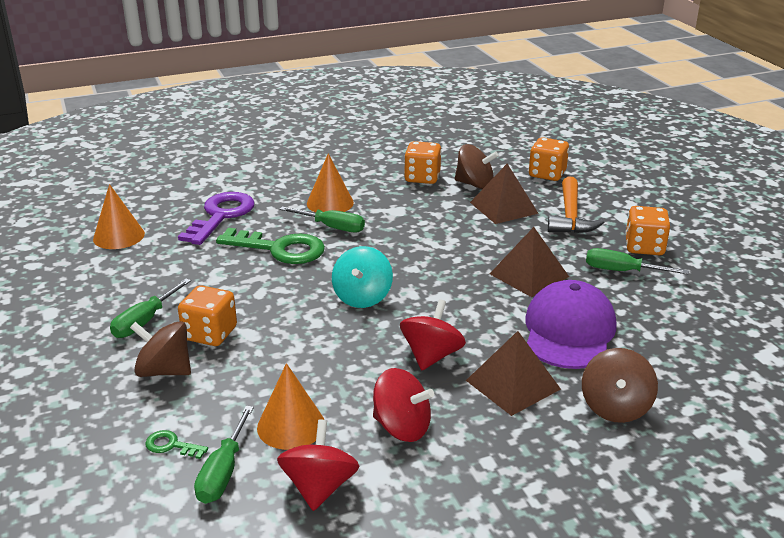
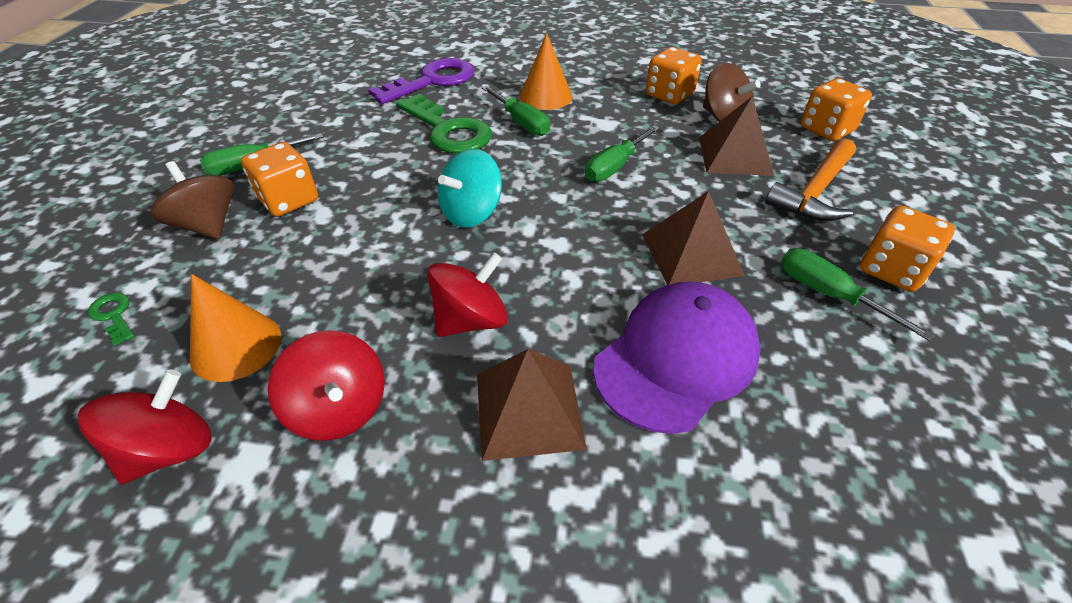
camera: 30 degrees right, 15 degrees up
orange cone [93,184,145,249] -> none
green screwdriver [194,406,254,504] -> green screwdriver moved to [585,125,660,182]
brown spinning top [582,348,658,423] -> none

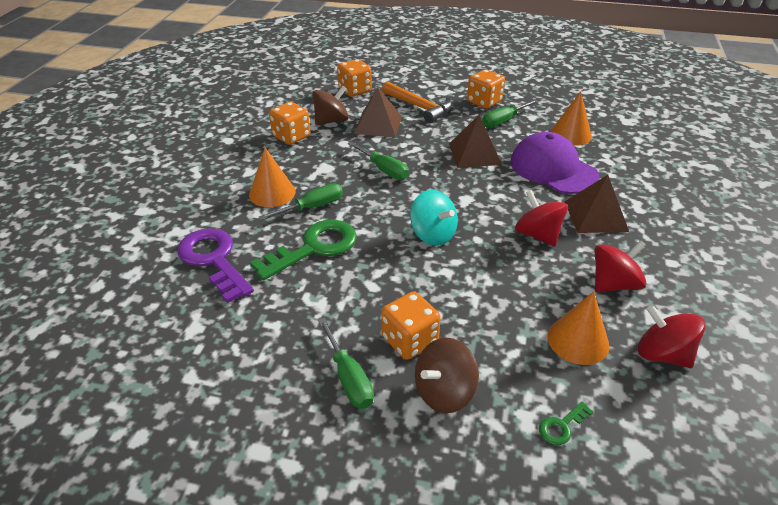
camera: 85 degrees left, 5 degrees down
none -> orange cone [551,91,592,146]

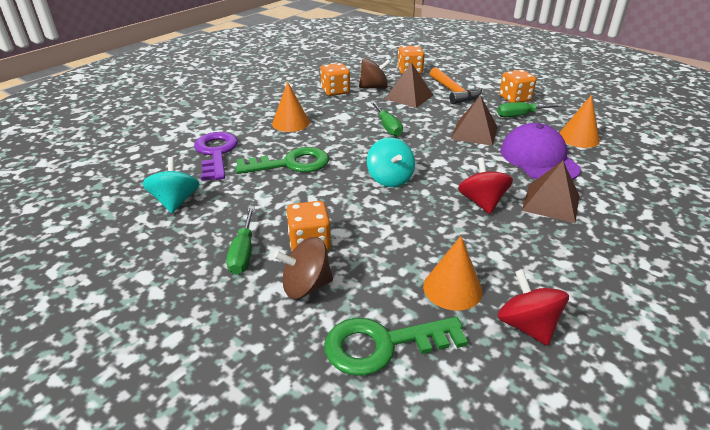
camera: 25 degrees right, 5 degrees down
green screwdriver [259,183,343,220] -> none
green key [539,401,593,445] -> green key [324,317,468,376], size x2.32
red spinning top [595,240,647,292] -> none
none -> turquoise spinning top [143,157,199,213]

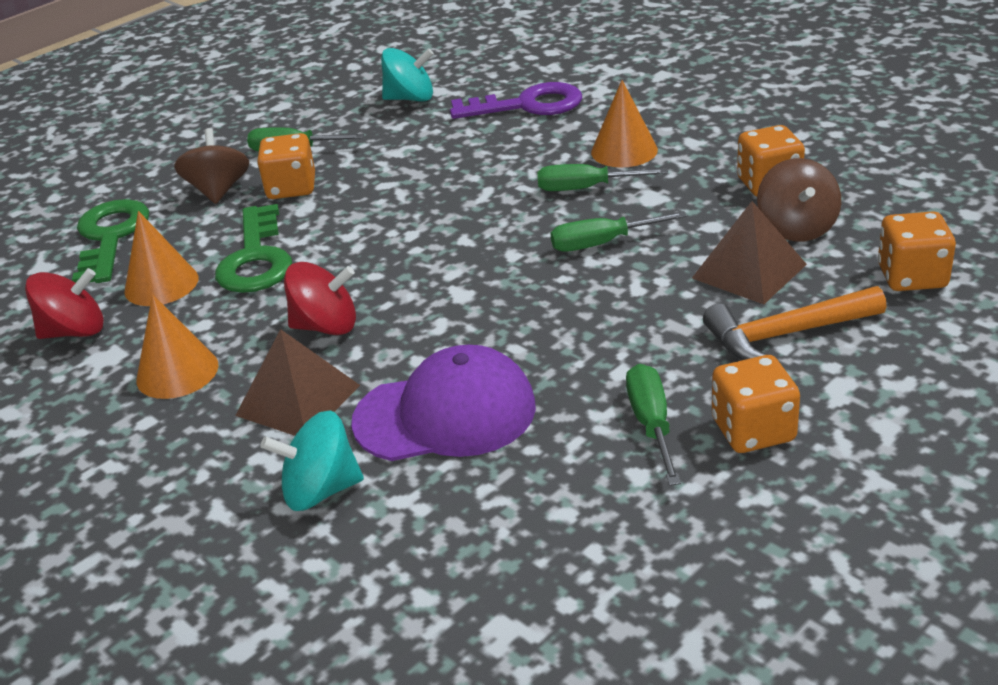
camera: 100 degrees right, 0 degrees up
green key [235,147,329,174] -> green key moved to [215,204,292,293]
turquoise spinning top [367,137,415,187] -> turquoise spinning top moved to [260,410,364,511]
brown pyramid [451,95,498,146] -> none
orange cone [559,95,600,148] -> orange cone moved to [136,295,219,399]
none -> green screwdriver [537,164,668,191]

